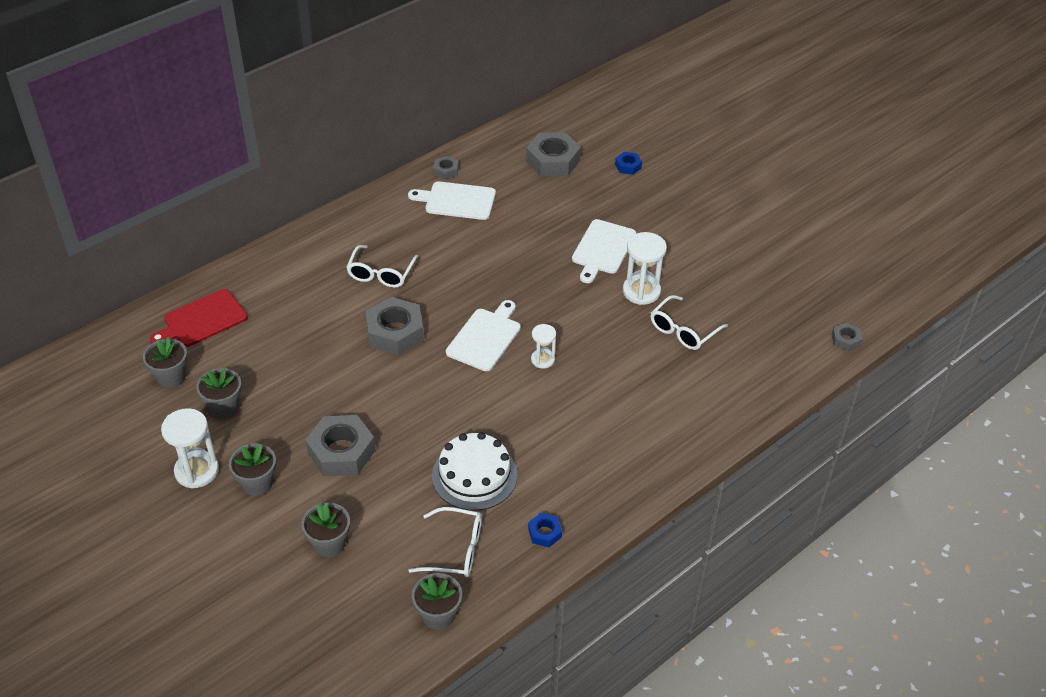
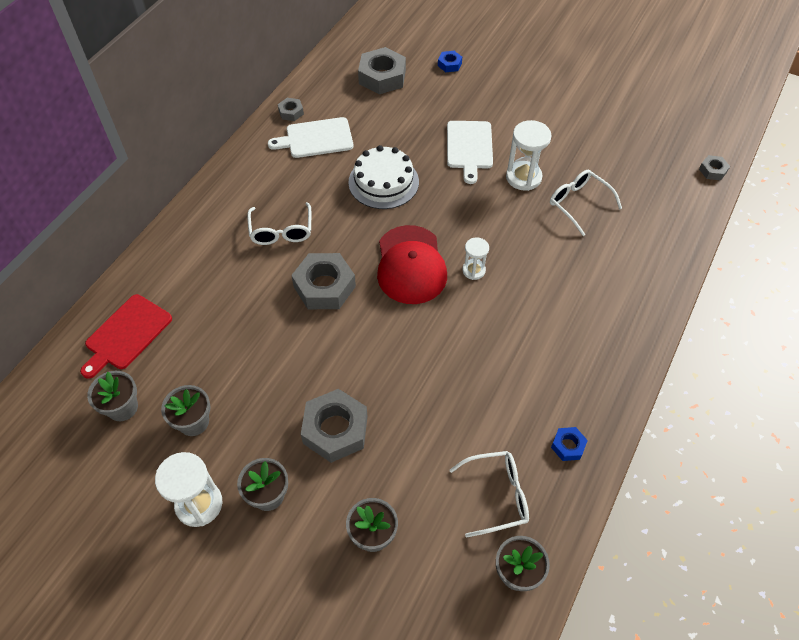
camera: 20 degrees left, 10 degrees up
white cake [432,432,517,511] -> white cake moved to [348,145,419,209]
white cutting board [446,300,521,371] -> red cap [377,225,447,304]
white glasses [651,295,728,350] -> white glasses turned 120 degrees clockwise [550,170,622,236]

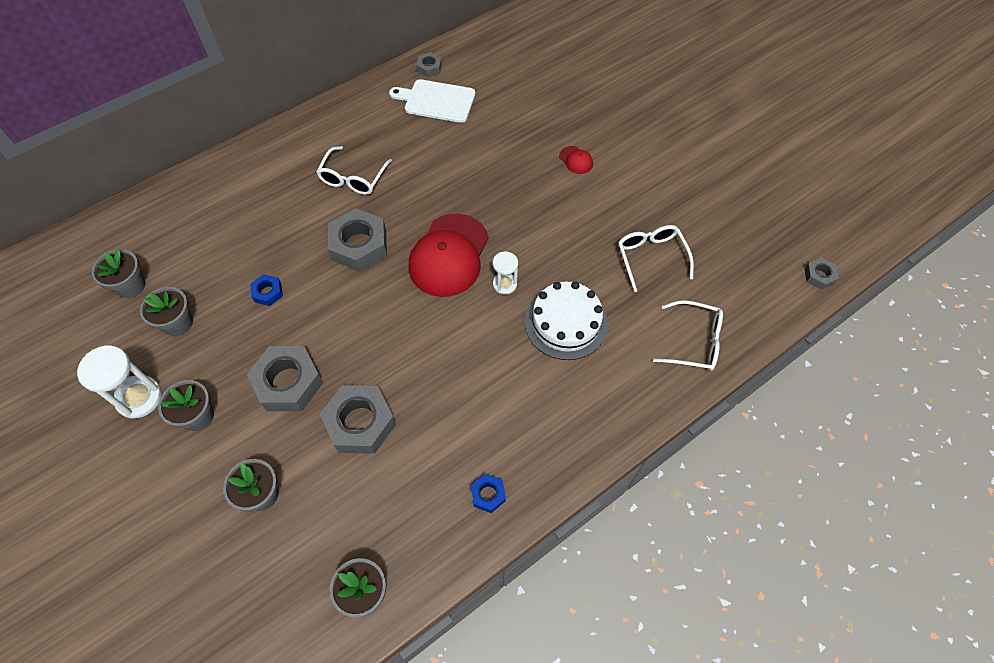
camera: 25 degrees right, 5 degrees up
red cutting board [80,294,172,378] -> none
white cake [348,145,419,209] -> white cake moved to [525,281,608,360]
grey nut [358,47,406,94] -> grey nut moved to [320,385,396,454]
blue nut [438,51,462,72] -> blue nut moved to [250,274,283,306]
white cutting board [447,121,493,184] -> red cap [559,146,593,174]
white glasses [449,451,529,538] -> white glasses moved to [653,300,723,371]
white hourglass [506,120,551,191] -> none

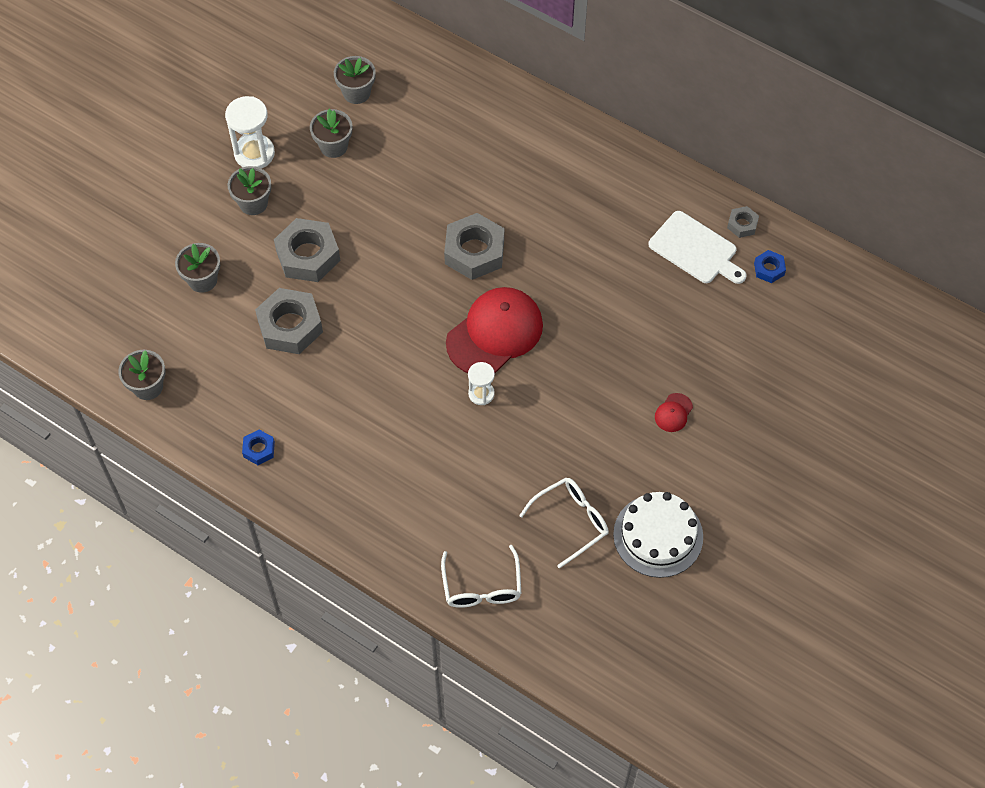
camera: 70 degrees right, 0 degrees up
blue nut [250,274,283,306] -> blue nut moved to [754,250,786,283]
white glasses [317,146,392,195] -> none
white cutting board [389,79,475,123] -> white cutting board turned 135 degrees clockwise [648,211,746,284]
red cap [409,214,489,297] -> red cap turned 135 degrees clockwise [446,287,543,373]
white cake [525,281,608,360] -> white cake moved to [613,492,703,578]
grey nut [805,257,839,290] -> none

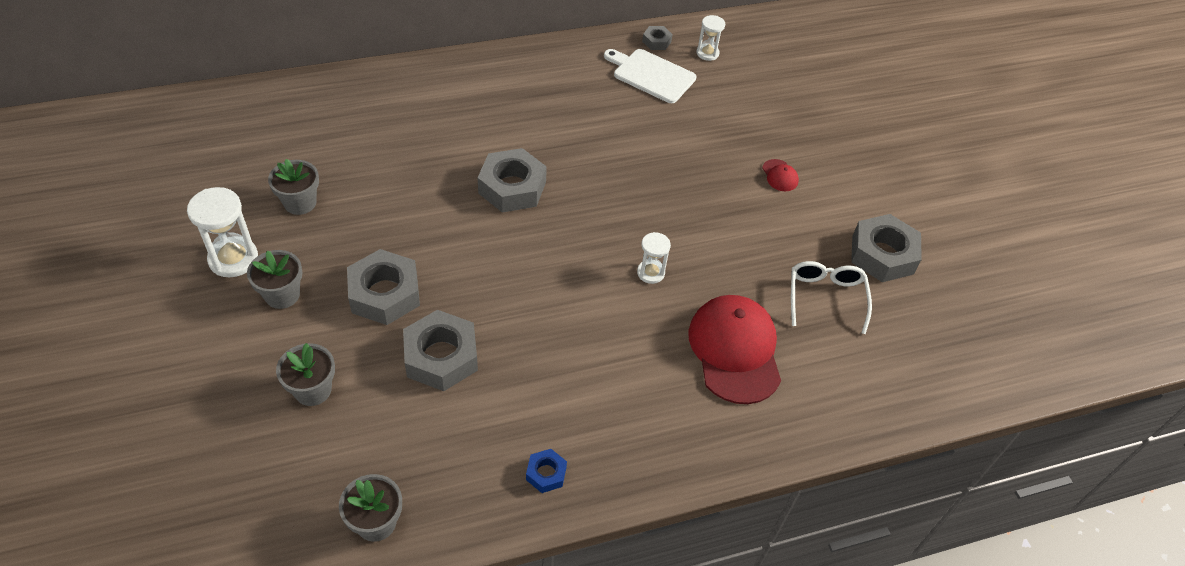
camera: 55 degrees left, 10 degrees down
grey flower pot [334,56,376,104] -> none
white glasses [441,545,521,608] -> none
red cap [446,287,543,373] -> red cap moved to [688,295,781,404]
white cake [613,492,703,578] -> grey nut [851,214,922,282]
white cutting board [648,211,746,284] -> white cutting board turned 135 degrees counterclockwise [604,49,696,103]
blue nut [754,250,786,283] -> white hourglass [696,15,725,61]

